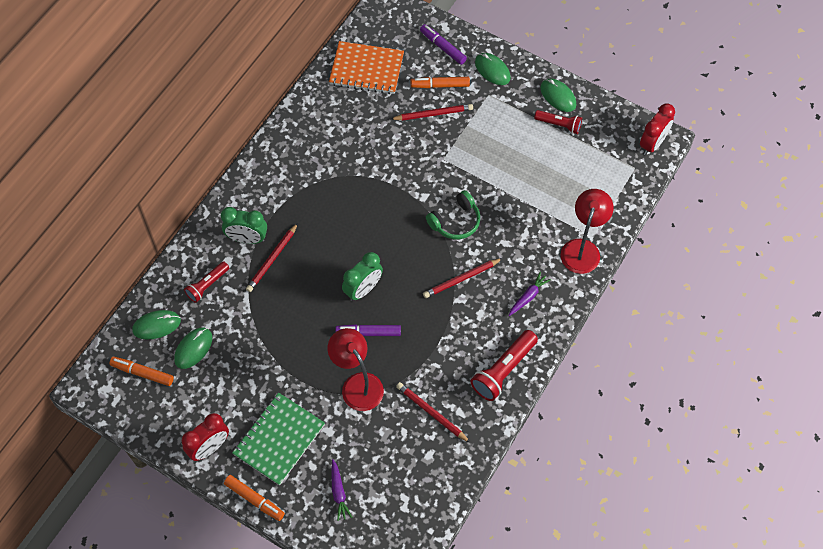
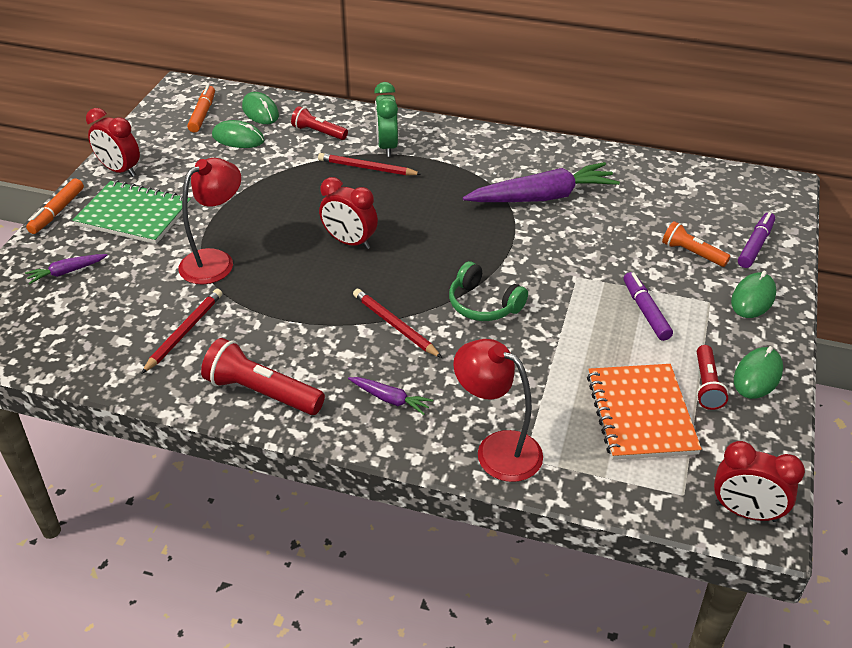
camera: 75 degrees right, 20 degrees down
orange notebook [329,41,404,94] -> orange notebook moved to [587,364,702,460]
purple marker [335,324,401,336] -> purple marker moved to [624,272,673,341]
green clock [342,252,383,301] -> red clock [319,177,378,249]
red pencil [391,104,473,121] -> none
orange marker [411,77,470,88] -> orange flashlight [662,221,730,267]
red lamp [561,189,614,274] -> red lamp turned 150 degrees counterclockwise [453,339,543,482]
none -> purple carrot [463,162,620,202]

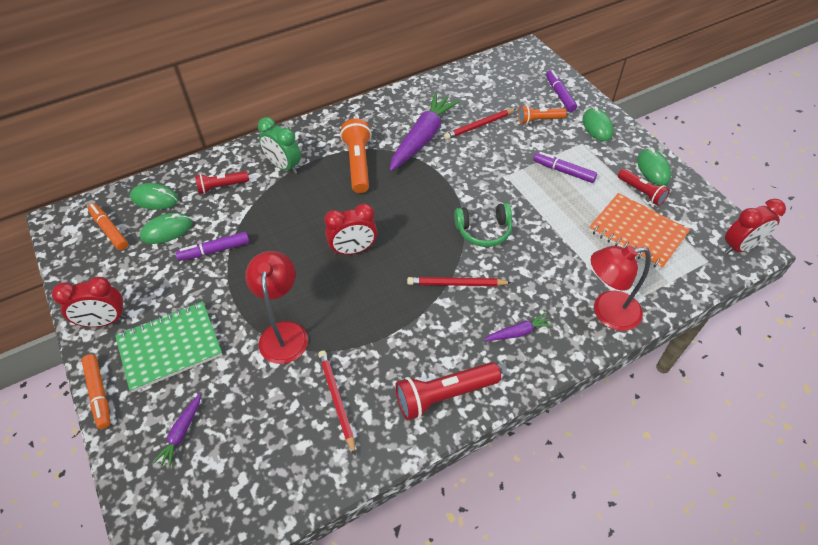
camera: 45 degrees left, 10 degrees up
red pencil [318,153,421,176] -> red pencil moved to [444,109,516,140]
none -> purple marker [176,232,249,261]
none -> orange flashlight [340,119,371,193]

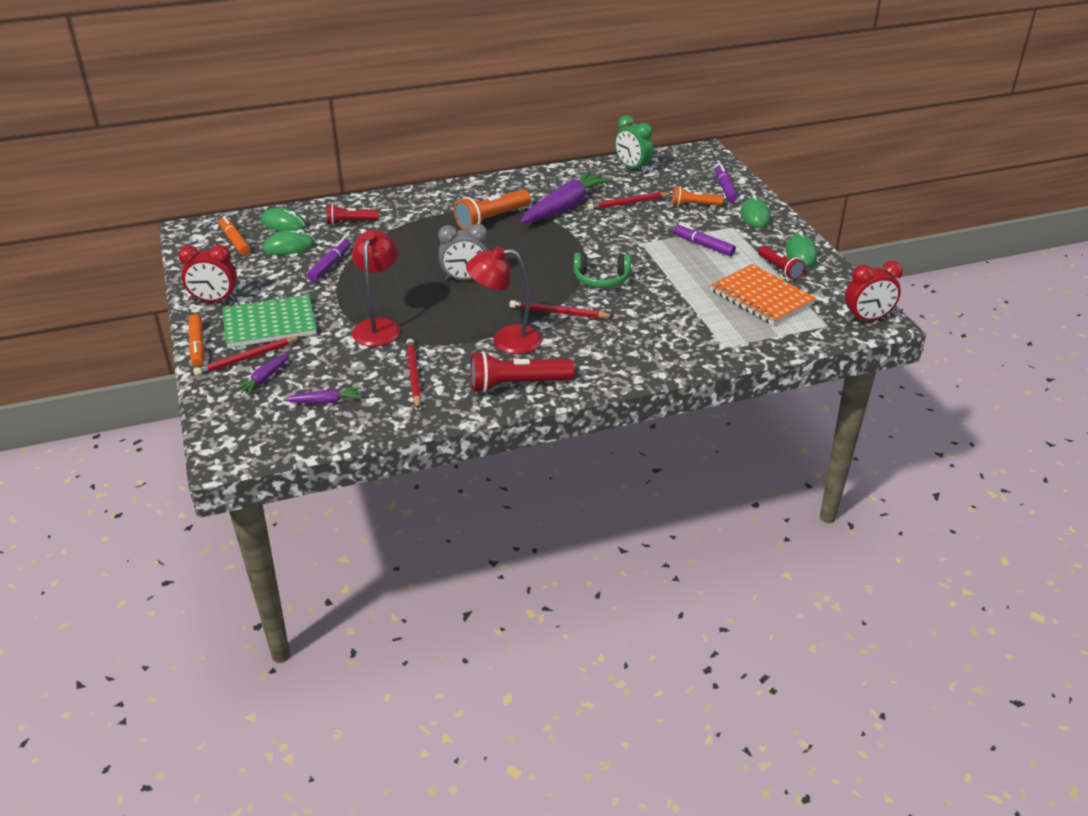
camera: 10 degrees right, 15 degrees down
purple marker [176,232,249,261] -> purple marker turned 120 degrees clockwise [307,238,351,282]
green clock [258,117,301,174] -> green clock moved to [615,115,654,173]
red clock [324,203,377,255] -> grey clock [438,224,489,281]
orange flashlight [340,119,371,193] -> orange flashlight turned 135 degrees counterclockwise [454,189,531,230]
purple carrot [484,312,553,341] -> purple carrot moved to [284,387,362,404]
red lamp [591,245,651,331] -> red lamp moved to [466,246,542,354]
none -> red pencil [193,336,302,376]

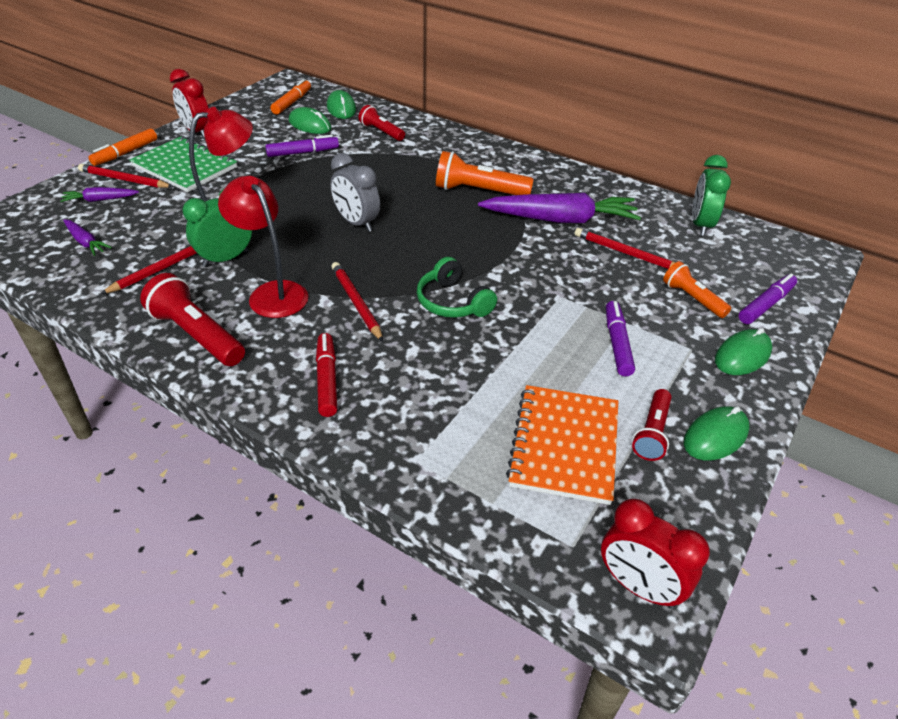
camera: 50 degrees right, 5 degrees up
none -> green clock [182,188,252,267]
none -> red marker [316,333,337,417]

